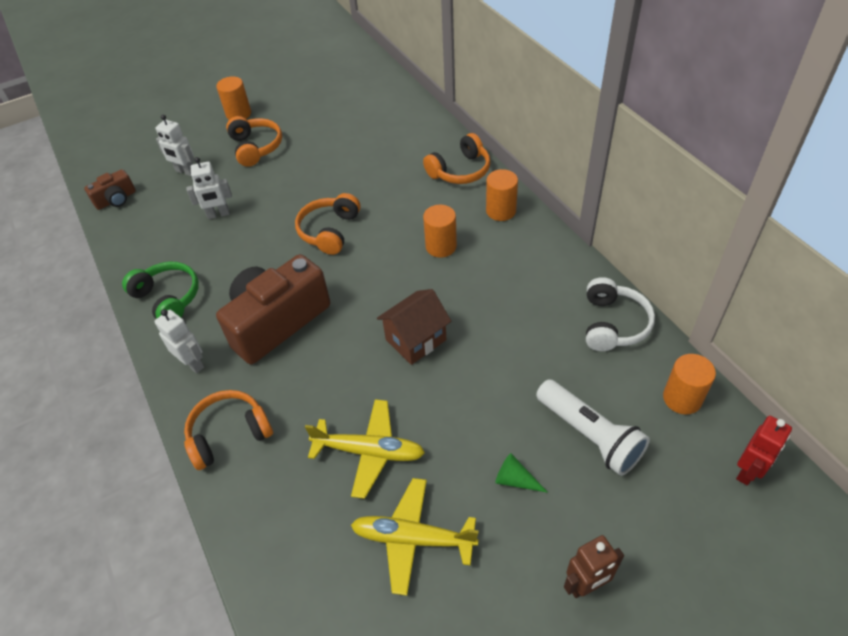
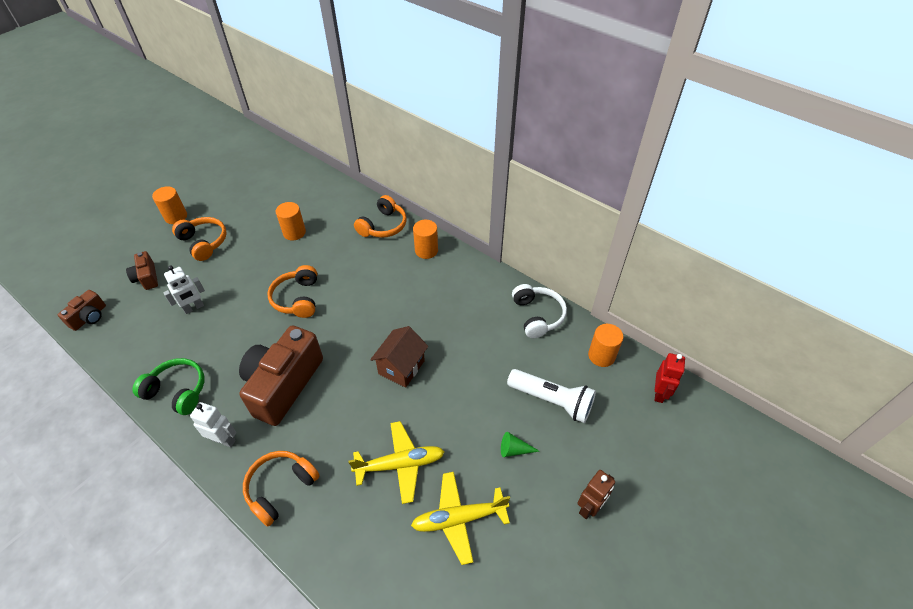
camera: 25 degrees left, 0 degrees up
white robot [156,115,194,176] -> brown camera [126,251,158,290]
orange cylinder [423,205,457,258] -> orange cylinder moved to [276,202,306,240]

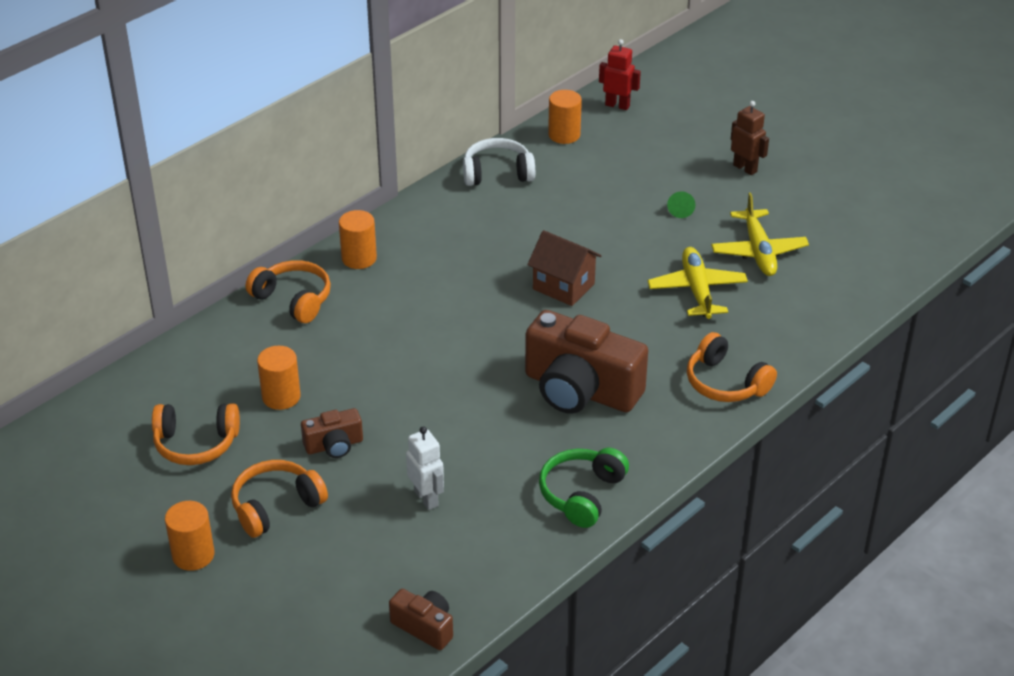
camera: 85 degrees left, 10 degrees down
brown camera [126,251,158,290] -> brown camera moved to [301,408,363,458]
white robot [190,402,237,447] -> none
orange headphones [267,265,317,318] -> orange headphones moved to [152,403,240,465]
white flashlight [507,369,596,423] -> none

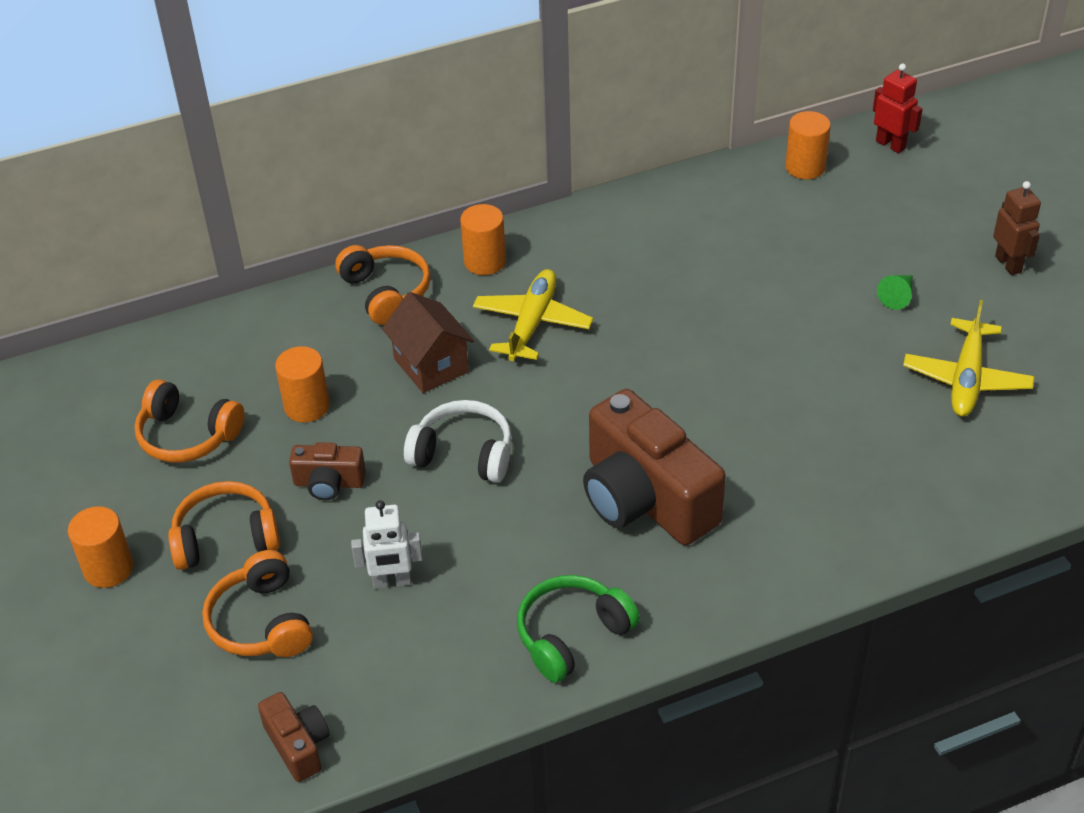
camera: 25 degrees right, 5 degrees up
white robot [406,426,444,510] -> white robot turned 90 degrees clockwise [351,500,423,589]
white headphones [463,138,535,186] -> white headphones moved to [404,400,512,483]
brown house [527,230,601,306] -> brown house moved to [382,292,474,393]
yellow plane [648,247,748,319] -> yellow plane moved to [473,269,593,361]
orange headphones [687,332,777,402] -> orange headphones moved to [202,550,313,657]

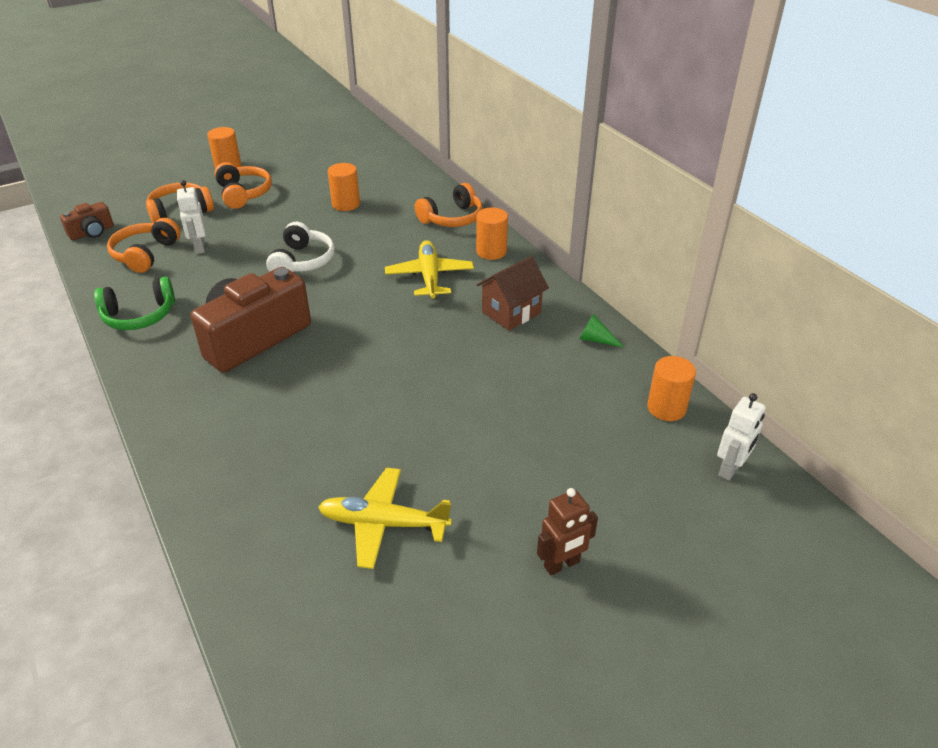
camera: 80 degrees right, 5 degrees down
orange headphones [134,379,245,463] -> orange headphones moved to [107,218,181,273]
brown camera [289,442,366,500] -> none
brown house [382,292,474,393] -> brown house moved to [477,256,549,331]
yellow plane [473,269,593,361] -> yellow plane turned 105 degrees counterclockwise [385,240,474,299]
green headphones [517,575,640,683] -> green headphones turned 120 degrees clockwise [94,277,175,330]
red robot [873,64,923,153] -> white robot [717,393,766,481]
green cone [877,275,913,310] -> green cone moved to [579,314,625,348]

